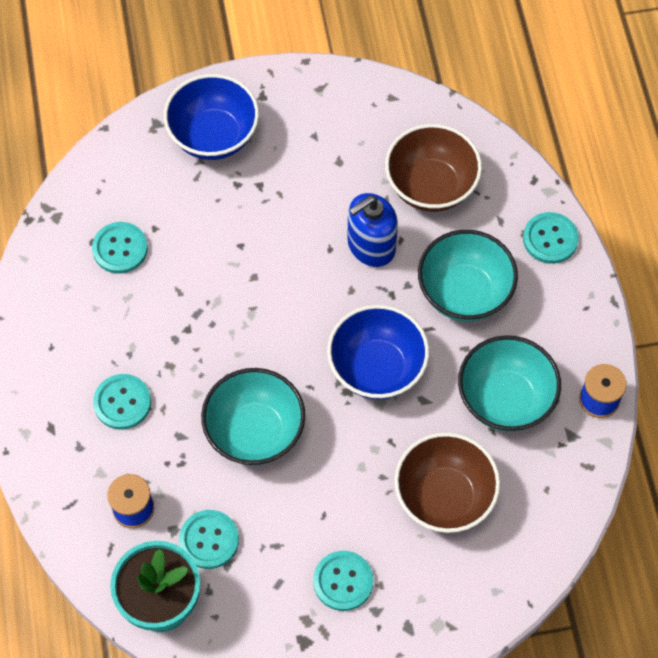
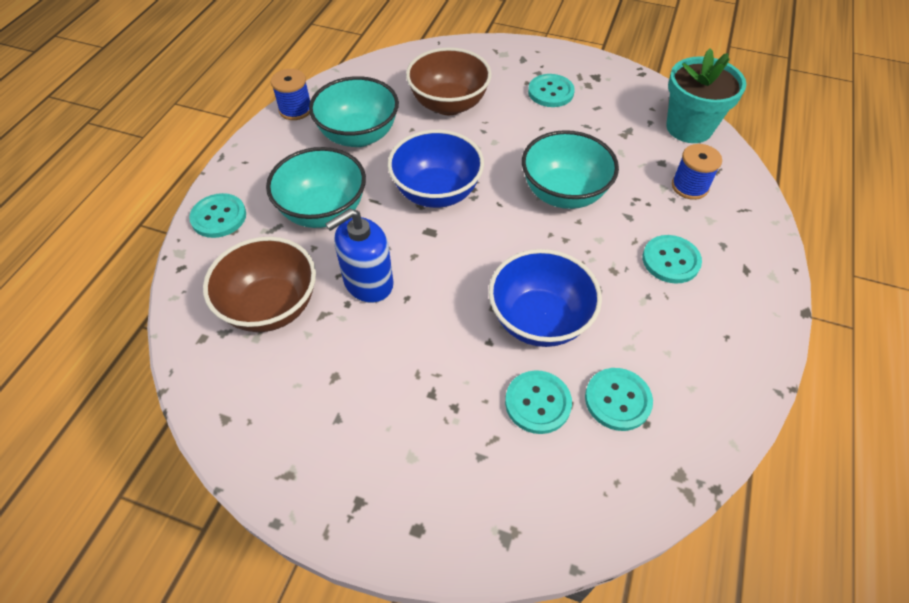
camera: 150 degrees left, 10 degrees down
blue bowl [164,74,259,160] -> blue bowl moved to [489,249,602,347]
turquoise button [179,510,239,569] -> turquoise button moved to [505,370,572,434]
blue soap dispenser [347,193,398,267] -> blue soap dispenser turned 150 degrees clockwise [326,208,394,303]

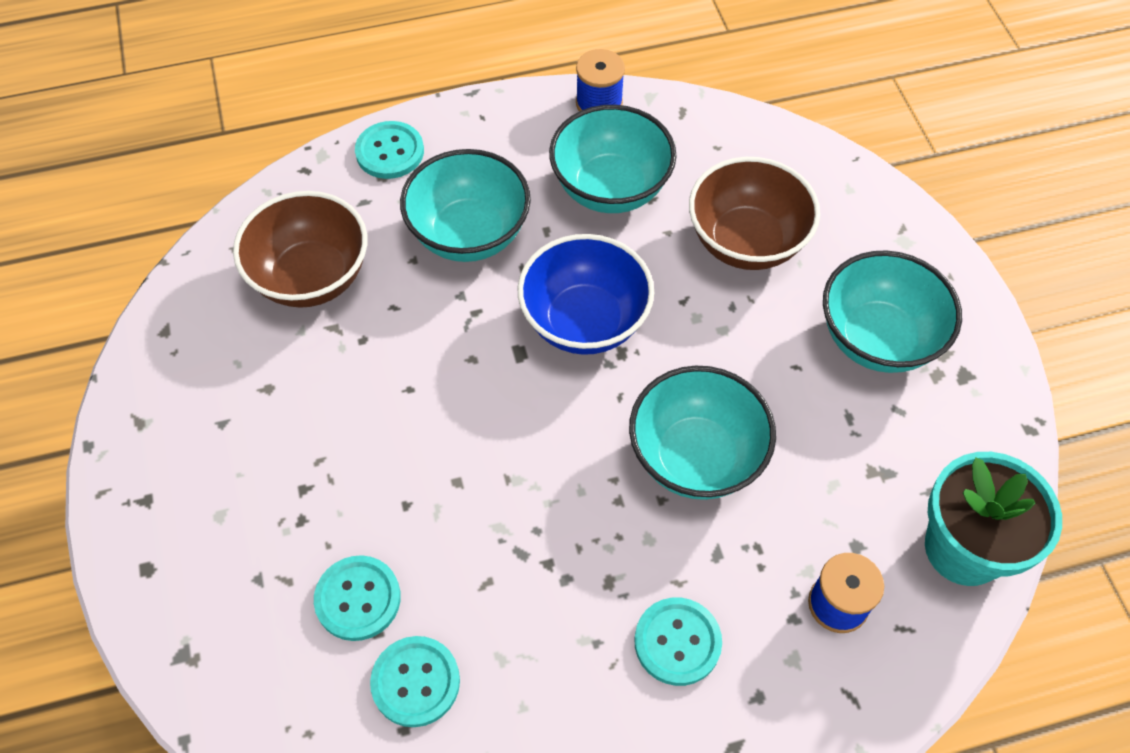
camera: 55 degrees right, 5 degrees up
blue soap dispenser [326,208,394,303] -> none
blue bowl [489,249,602,347] -> none
turquoise button [528,74,575,107] -> turquoise bowl [823,250,962,373]

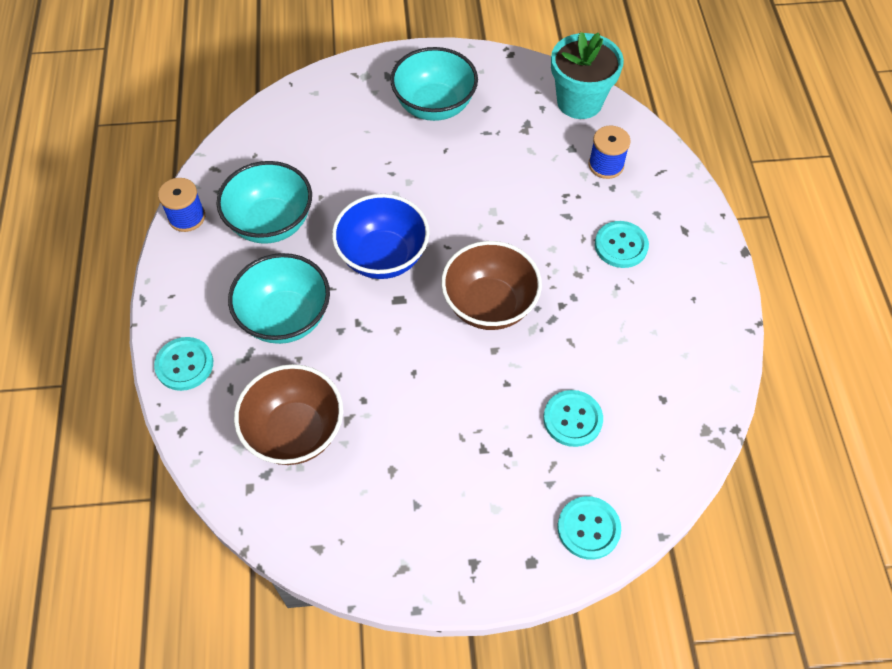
camera: 80 degrees left, 0 degrees up
turquoise button [370,636,460,727] -> turquoise button moved to [557,496,621,560]
turquoise bowl [629,366,776,500] -> none
brown bowl [689,157,820,270] -> brown bowl moved to [441,241,542,330]

